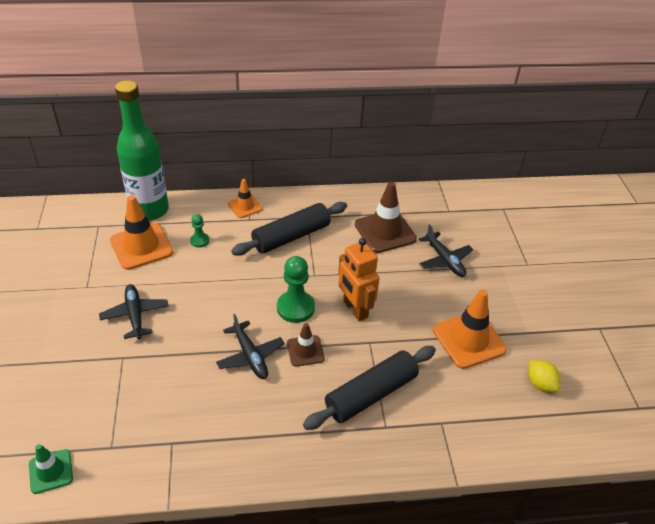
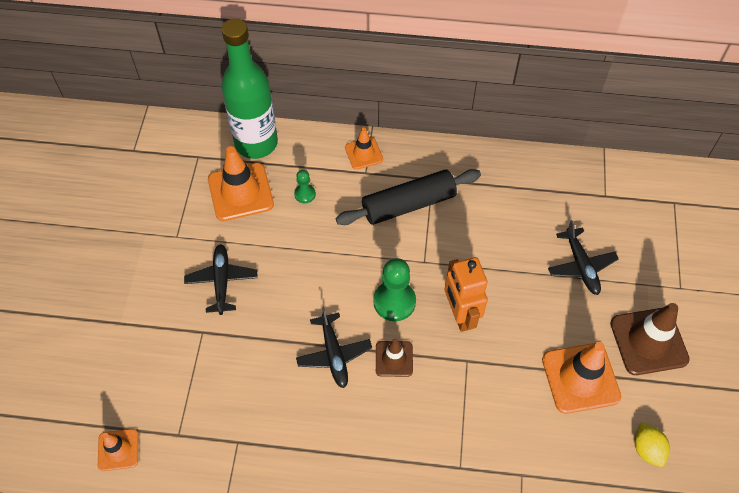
camera: 15 degrees right, 15 degrees up
green traffic cone [29,444,73,494] -> orange traffic cone [98,429,138,471]
black rolling pin [303,346,436,430] -> none
brown traffic cone [355,182,417,253] -> brown traffic cone moved to [610,303,690,375]

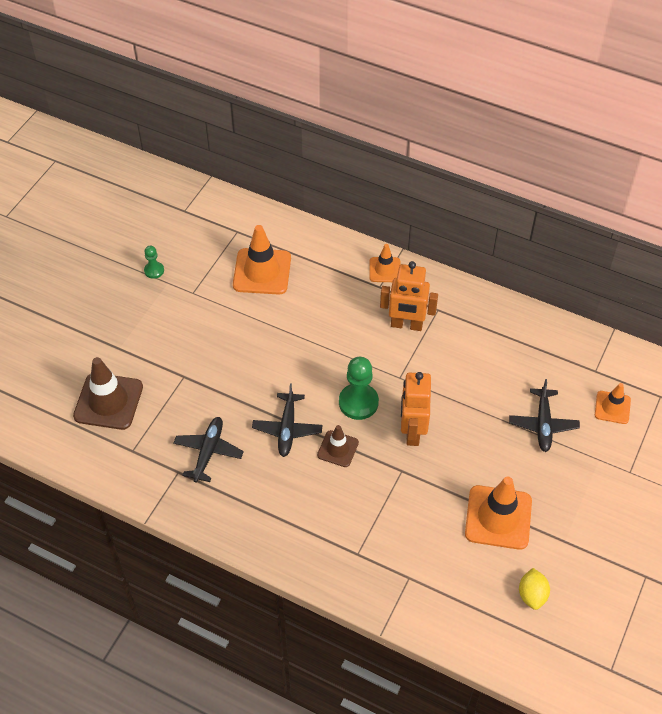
camera: 20 degrees right, 5 degrees down
orange traffic cone [98,429,138,471] -> orange traffic cone moved to [595,383,631,424]
black plane [184,244,257,315] -> black plane moved to [173,417,244,483]
green bottle [221,19,278,159] -> none
green pawn [294,170,316,203] -> green pawn moved to [144,246,164,279]
black rolling pin [336,169,481,225] -> orange robot [380,261,438,331]
brown traffic cone [610,303,690,375] -> brown traffic cone moved to [73,357,143,430]

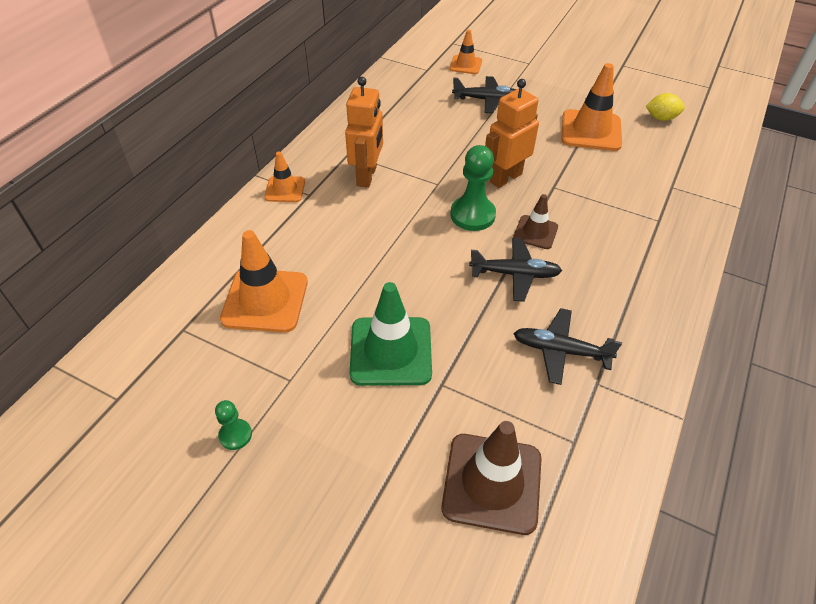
camera: 90 degrees left, 5 degrees down
orange robot [401,372,431,446] -> orange robot turned 135 degrees clockwise [485,79,539,188]
none -> green traffic cone [350,282,432,386]

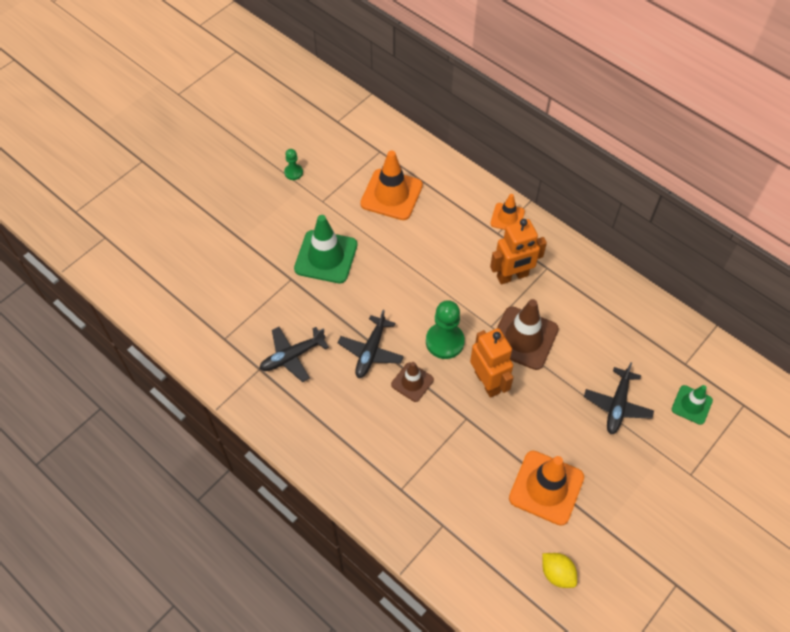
camera: 105 degrees right, 10 degrees up
orange robot [345,77,383,188] -> orange robot turned 45 degrees counterclockwise [490,219,547,284]
brown traffic cone [441,421,542,535] -> brown traffic cone moved to [497,299,559,370]
orange traffic cone [450,29,482,74] -> green traffic cone [672,385,713,425]
black plane [513,308,622,385] -> black plane turned 150 degrees counterclockwise [259,327,329,382]
yellow lemon [646,93,685,121] -> yellow lemon turned 60 degrees counterclockwise [542,553,577,588]

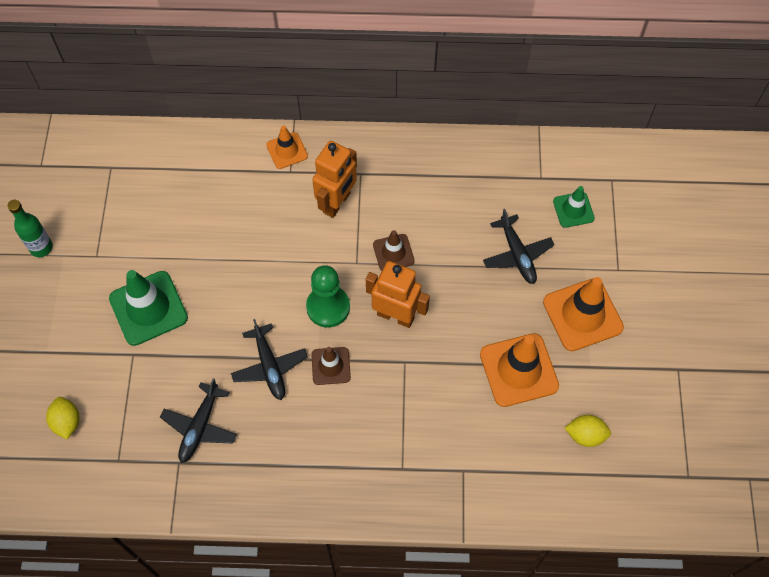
camera: 40 degrees left, 5 degrees up
green pawn [284,149,303,180] -> green bottle [7,200,53,257]
orange traffic cone [360,151,423,220] -> orange traffic cone moved to [543,277,624,351]
brown traffic cone [497,299,559,370] -> brown traffic cone [373,230,415,271], size x0.57
none -> yellow lemon [46,397,79,439]

